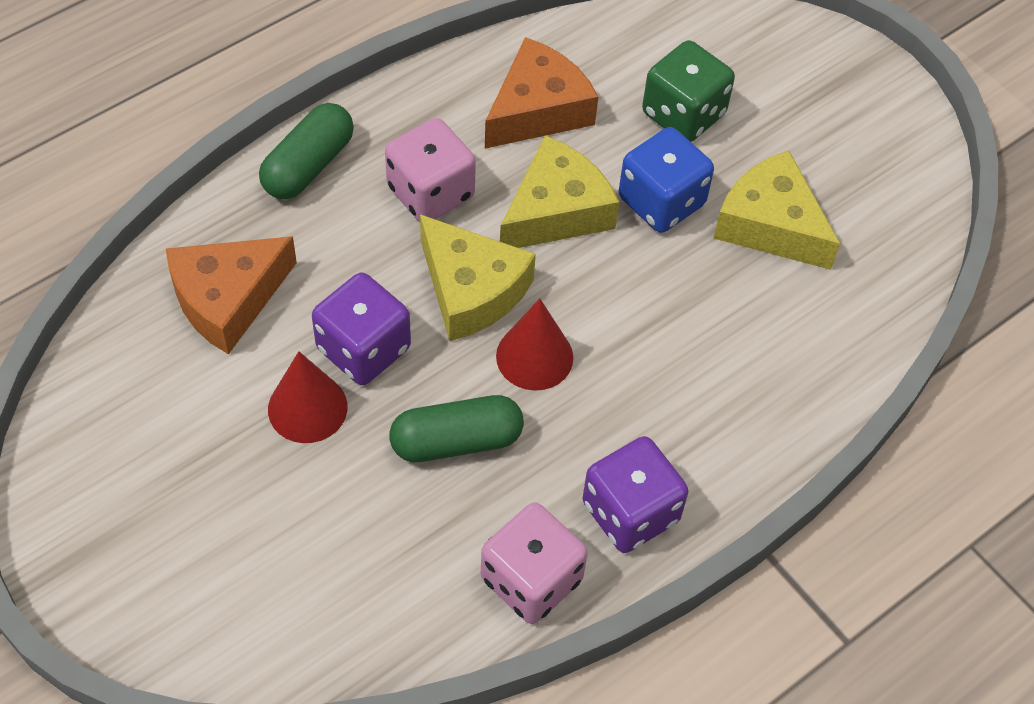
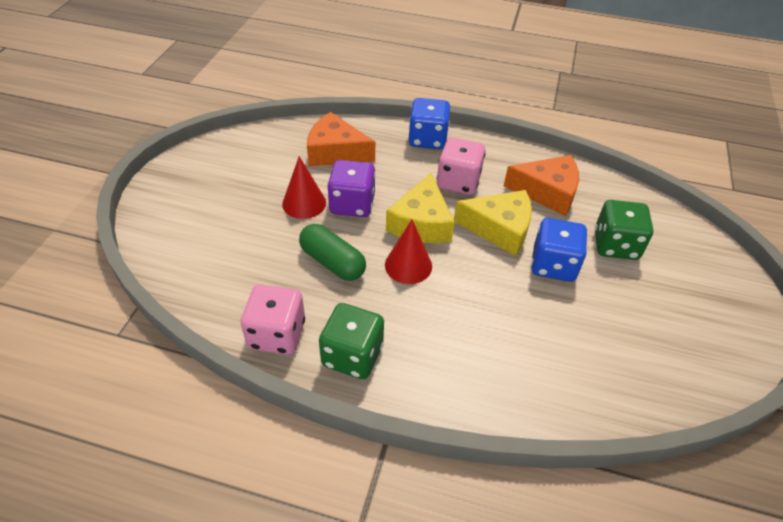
camera: 55 degrees right, 10 degrees down
green capsule [259,103,354,199] -> blue dice [408,98,450,149]
purple dice [583,436,689,553] -> green dice [319,303,384,379]
yellow cheese [714,150,840,270] -> none

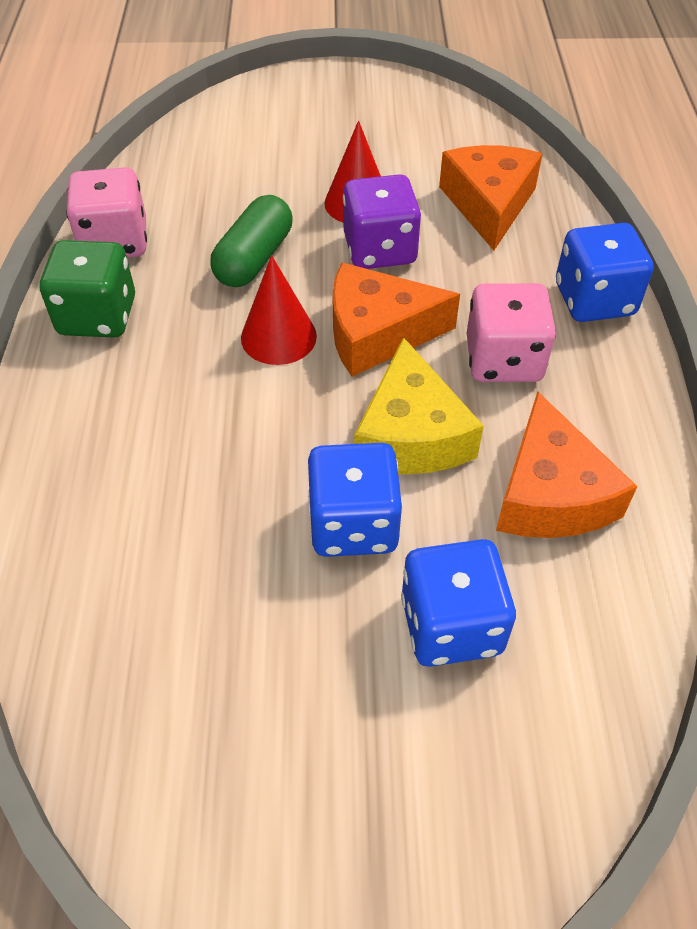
camera: 75 degrees right, 5 degrees up
yellow cheese [386,173,454,243] -> orange cheese [332,262,460,377]
green dice [595,200,653,260] -> blue dice [401,539,516,667]

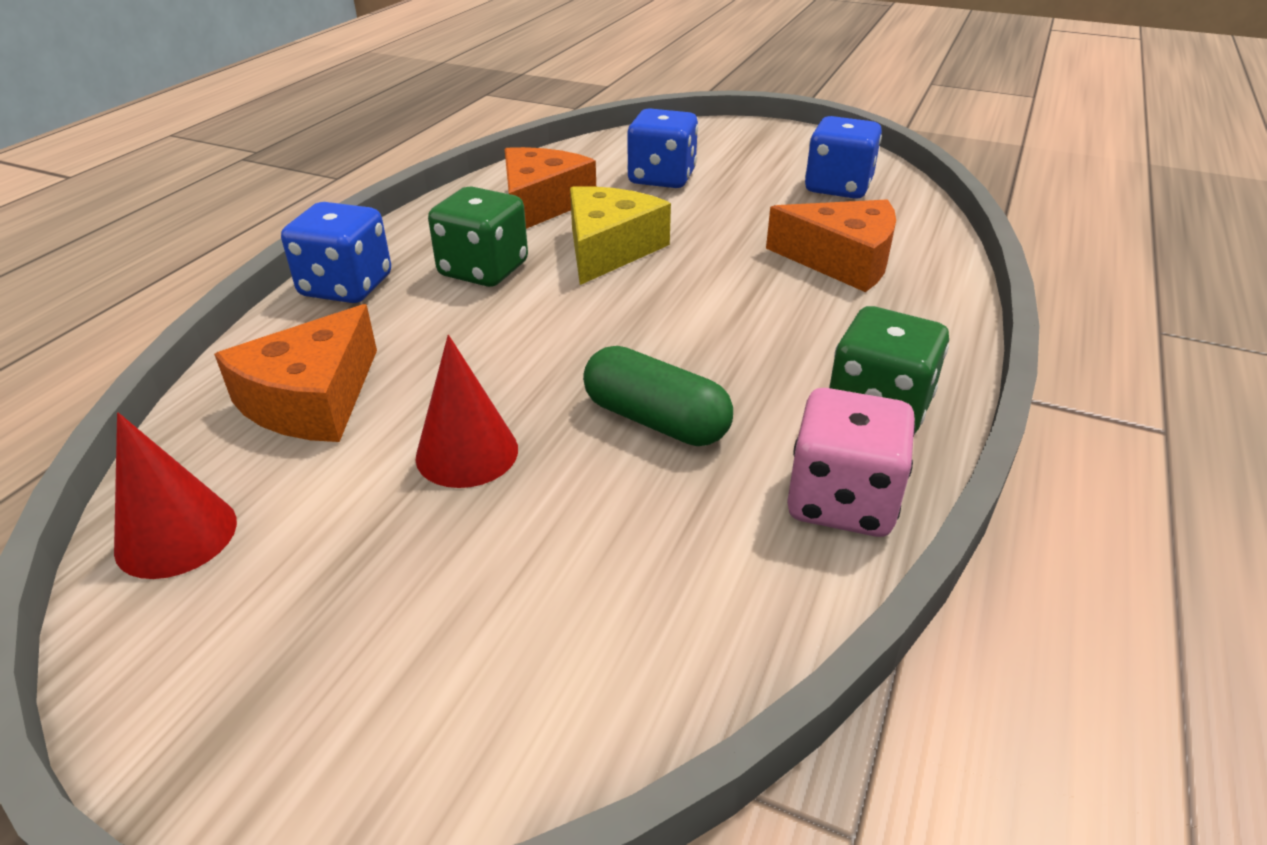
camera: 155 degrees left, 15 degrees down
green capsule [210,195,292,287] -> green capsule turned 75 degrees clockwise [583,346,733,446]
red cone [241,255,317,365] -> red cone moved to [114,412,237,579]
blue dice [308,443,403,557] -> blue dice moved to [805,116,882,199]
orange cheese [332,262,460,377] -> orange cheese moved to [766,199,896,292]
purple dice [343,174,421,269] -> none
pink dice [467,283,556,382] -> green dice [428,186,528,287]

